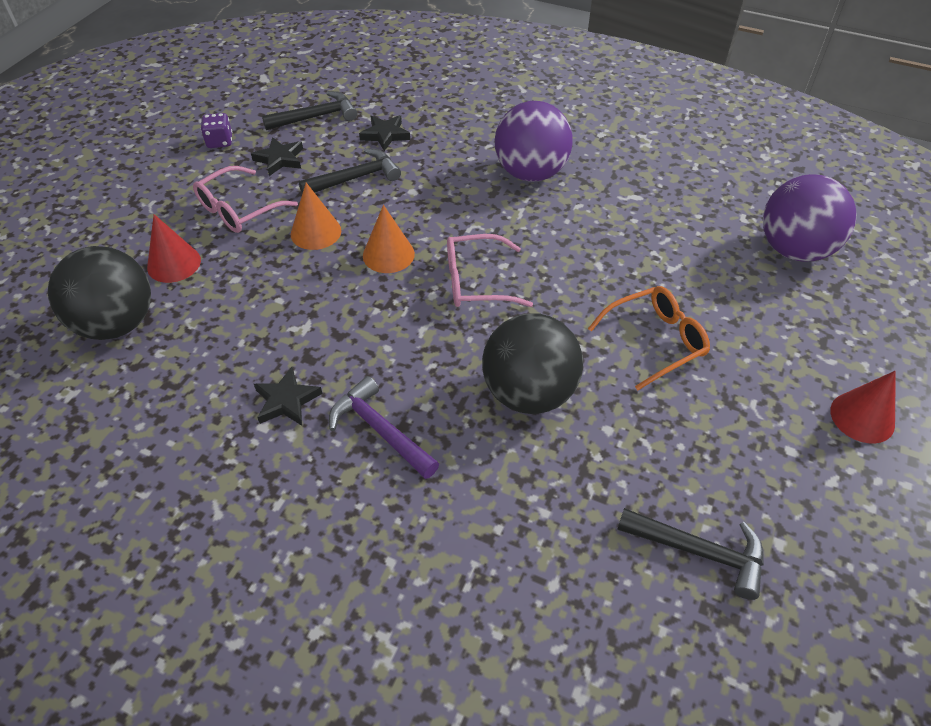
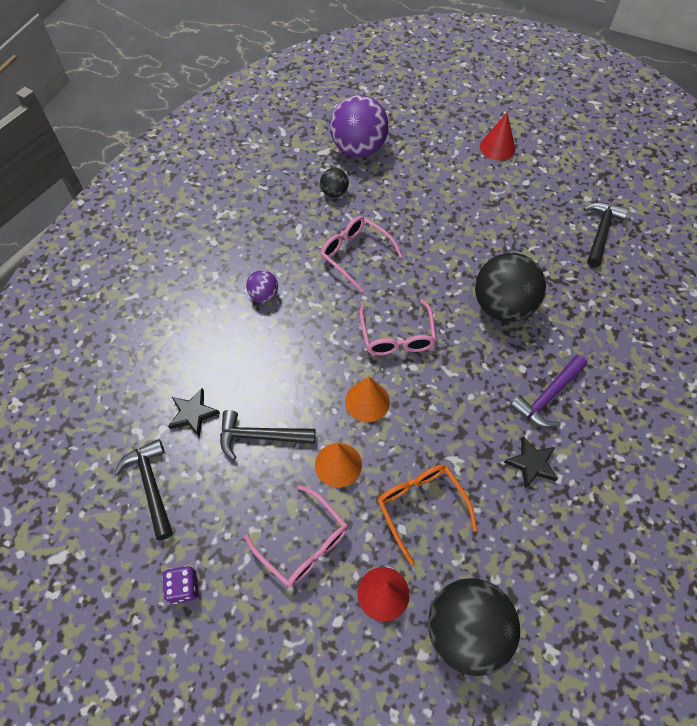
camera: 90 degrees left, 10 degrees up
black star [251,137,303,176] -> none
black hammer [298,149,401,193] -> black hammer turned 60 degrees counterclockwise [220,410,315,460]
purple ball [495,101,573,182] -> purple ball [246,270,278,302], size x0.48
orange glasses [588,286,710,390] -> orange glasses moved to [377,464,477,565]
none -> black ball [320,168,349,198]
none -> pink glasses [321,216,403,292]

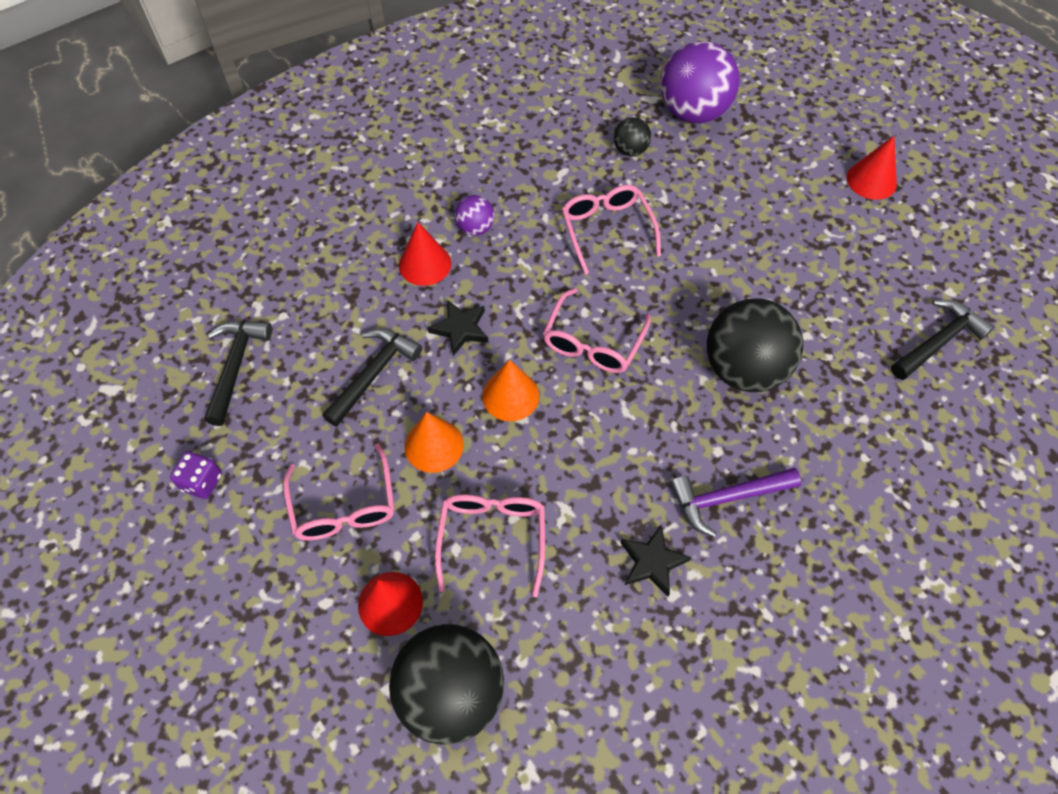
camera: 30 degrees right, 0 degrees up
black star [168,388,220,437] -> black star moved to [427,300,489,356]
black hammer [220,410,315,460] -> black hammer turned 90 degrees clockwise [322,329,422,427]
orange glasses [377,464,477,565] -> pink glasses [435,494,545,597]
none -> red cone [399,222,451,286]

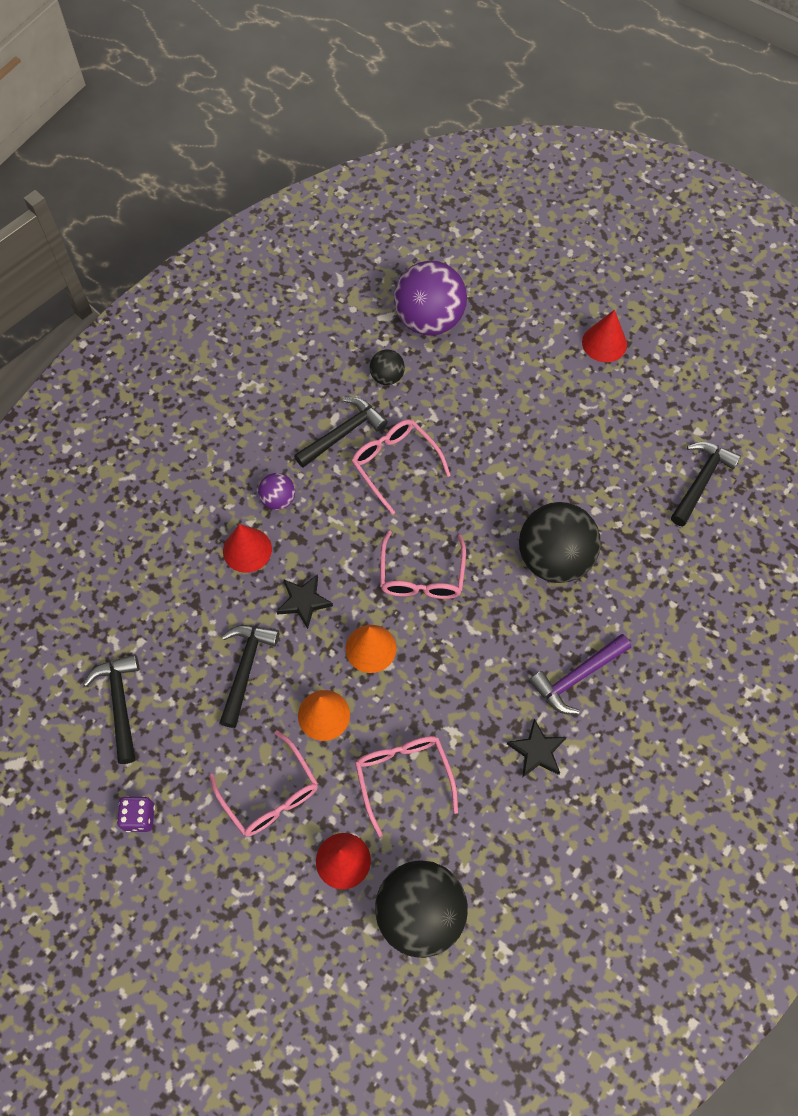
camera: 20 degrees left, 5 degrees up
none -> black hammer [294,397,388,468]

